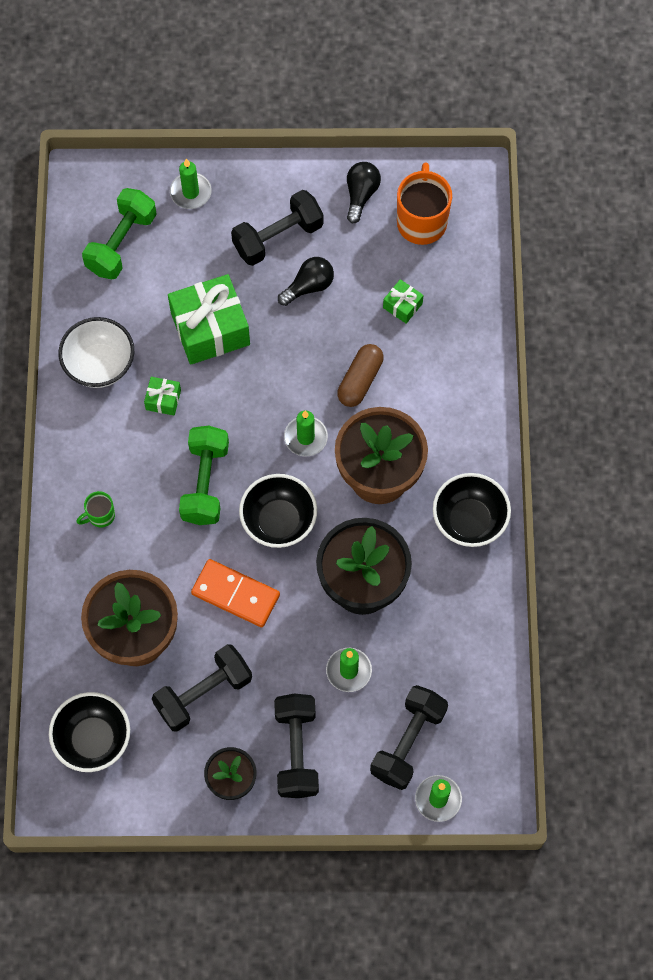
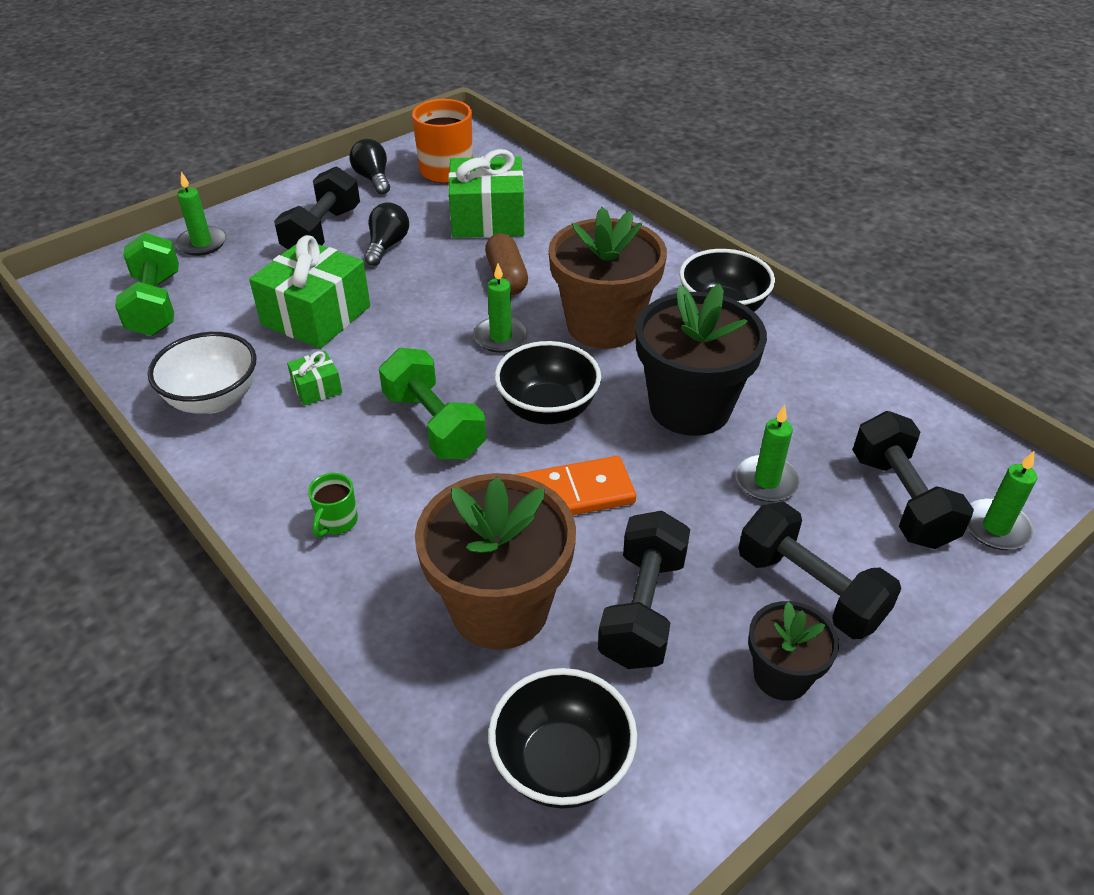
camera: 40 degrees left, 25 degrees down
green gift [383,279,424,324] -> green gift [448,149,524,238], size x2.17

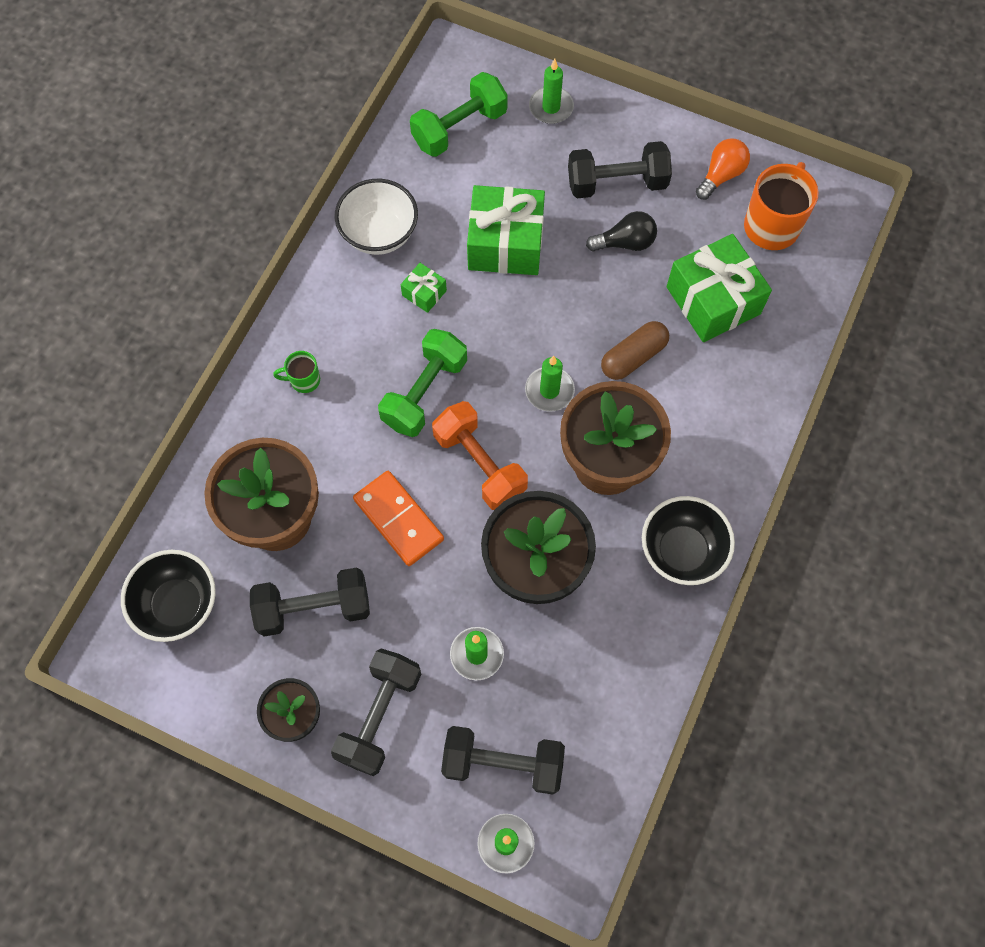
camera: 65 degrees right, 25 degrees up
black light bulb [349,139,390,195] -> orange light bulb [696,138,750,200]
black bowl [495,341,601,424] -> orange dumbbell [432,401,528,510]
black dumbbell [853,411,974,549] -> black dumbbell turned 45 degrees clockwise [441,726,565,794]

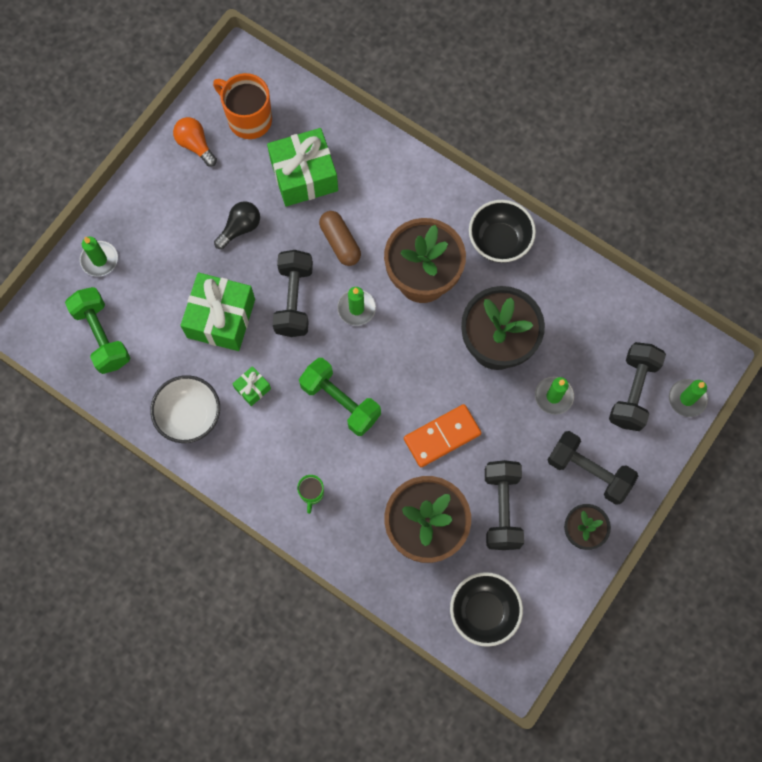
camera: 80 degrees left, 5 degrees up
orange dumbbell [432,401,528,510] -> none
black dumbbell [568,141,672,198] -> black dumbbell moved to [272,250,313,337]
black light bulb [586,211,657,251] -> black light bulb turned 45 degrees clockwise [214,201,260,249]

